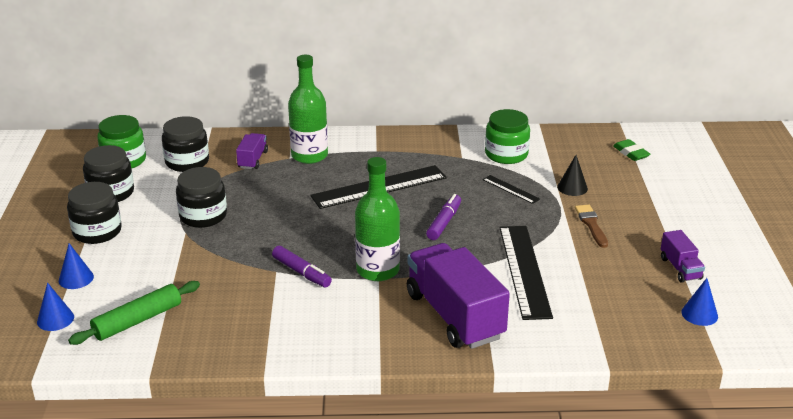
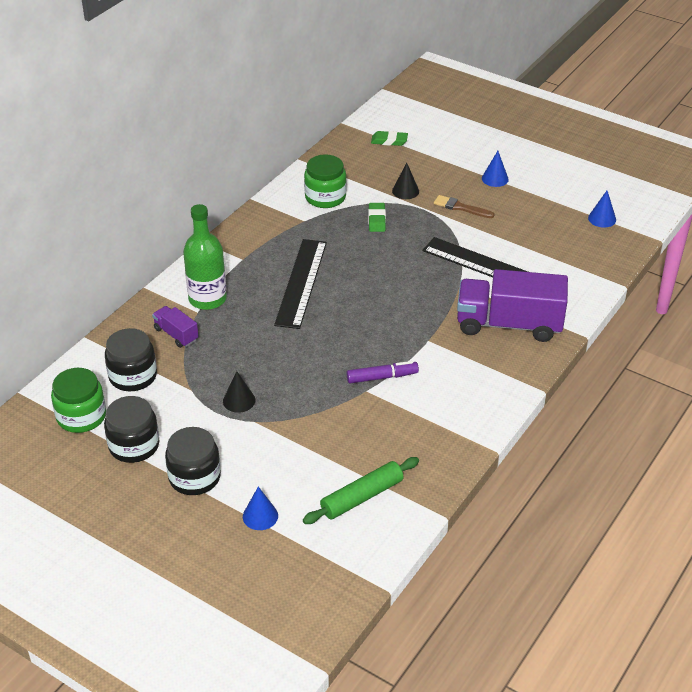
camera: 55 degrees left, 10 degrees up
blue cone [37,283,74,331] -> blue cone moved to [482,151,509,187]
green rolling pin [68,281,200,345] -> green rolling pin turned 60 degrees clockwise [303,457,419,524]
black jar [176,167,227,228] -> black cone [223,371,255,413]
green bottle [355,157,400,281] -> none
purple marker [426,194,461,240] -> none
black ruler [483,175,540,204] -> green eraser [368,203,386,232]
purple truck [661,230,705,283] -> none

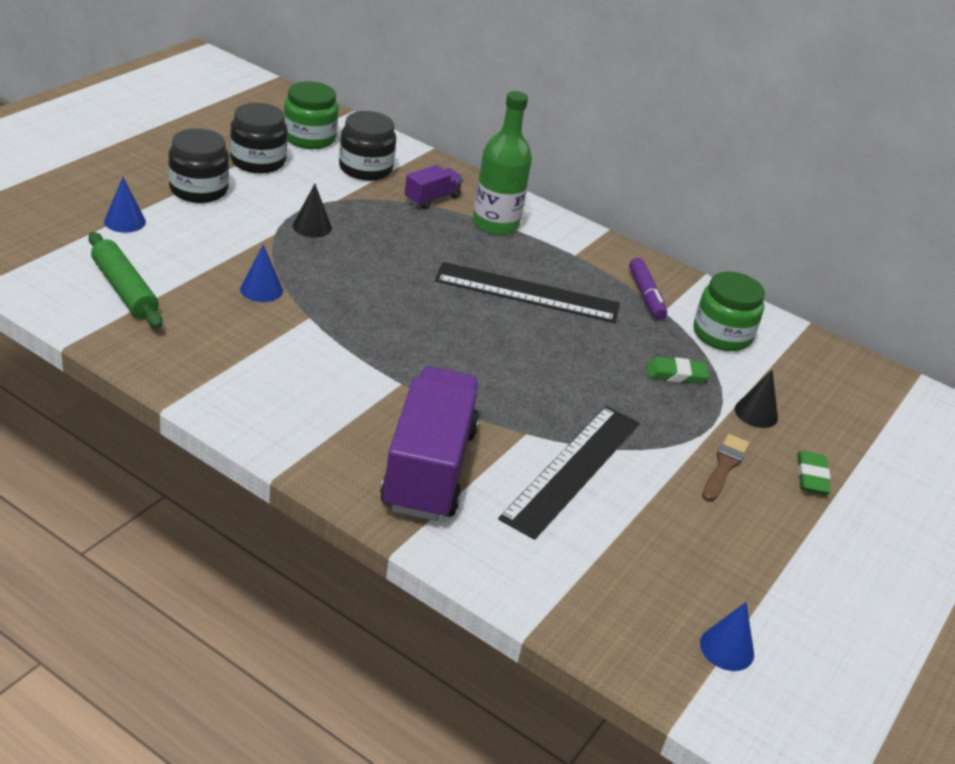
camera: 85 degrees right, 5 degrees down
purple marker [346,361,419,383] -> purple marker moved to [629,258,667,320]
green eraser [371,131,408,146] -> green eraser moved to [797,451,831,495]
blue cone [482,151,509,187] -> blue cone moved to [240,244,283,302]

